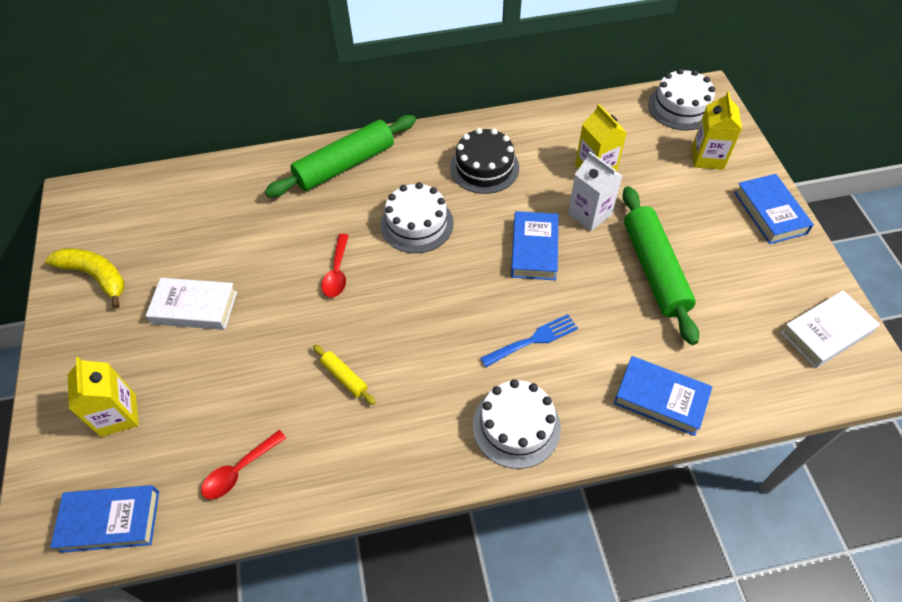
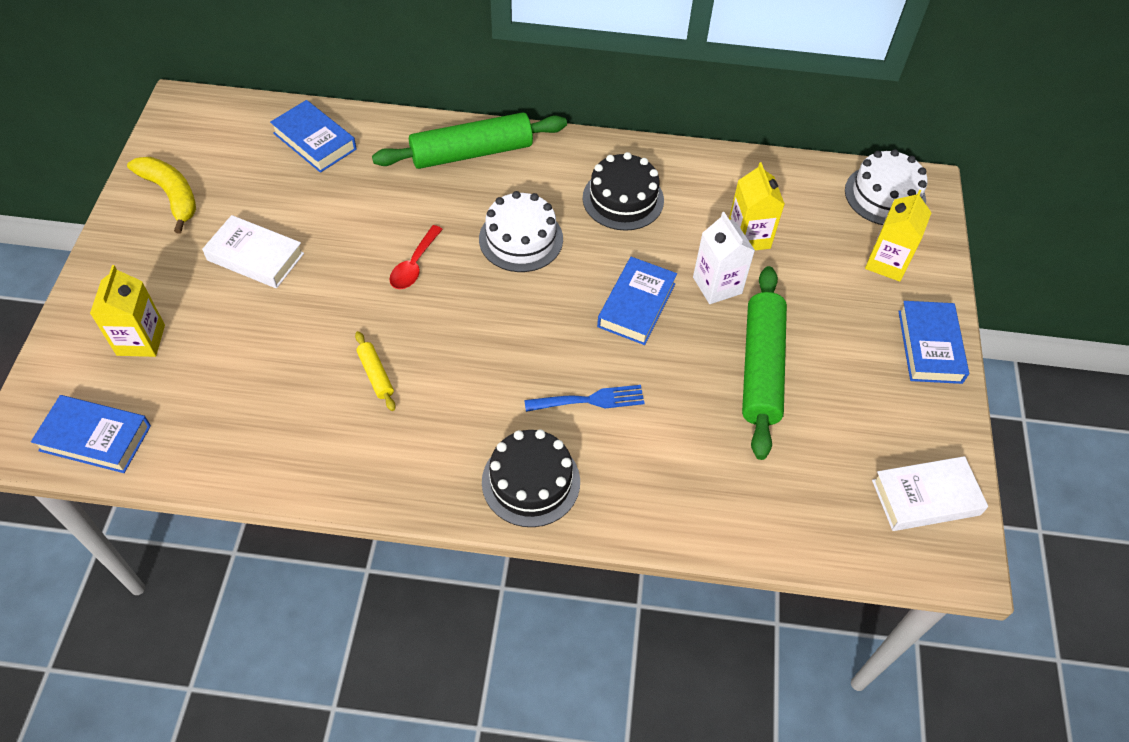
camera: 15 degrees right, 0 degrees up
red spoon [201,430,286,499] -> none
white cake [473,379,561,469] -> black cake [482,429,580,527]
blue book [614,356,712,436] -> blue book moved to [270,100,357,173]

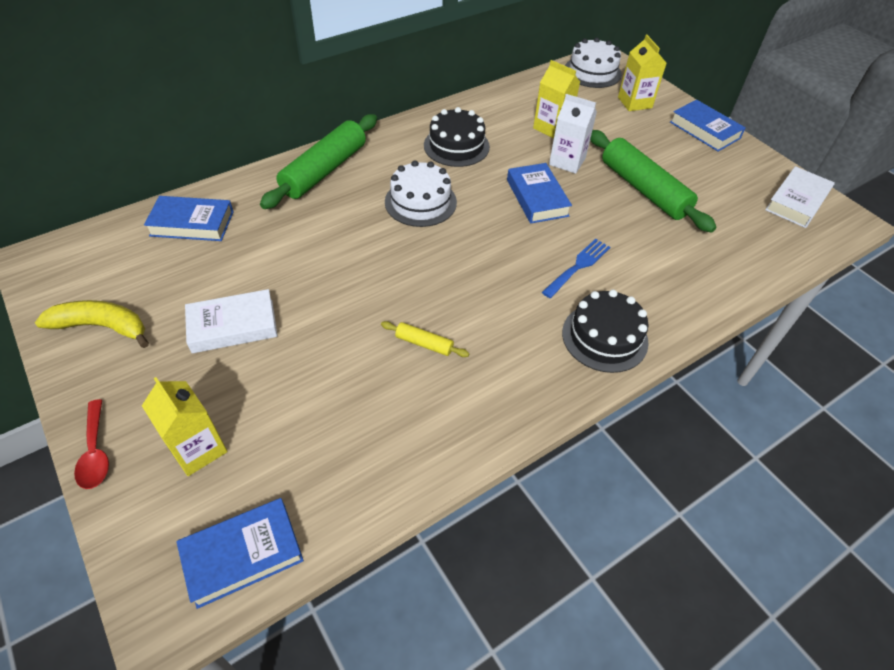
camera: 40 degrees left, 5 degrees down
red spoon [389,225,443,289] -> red spoon moved to [74,399,109,489]

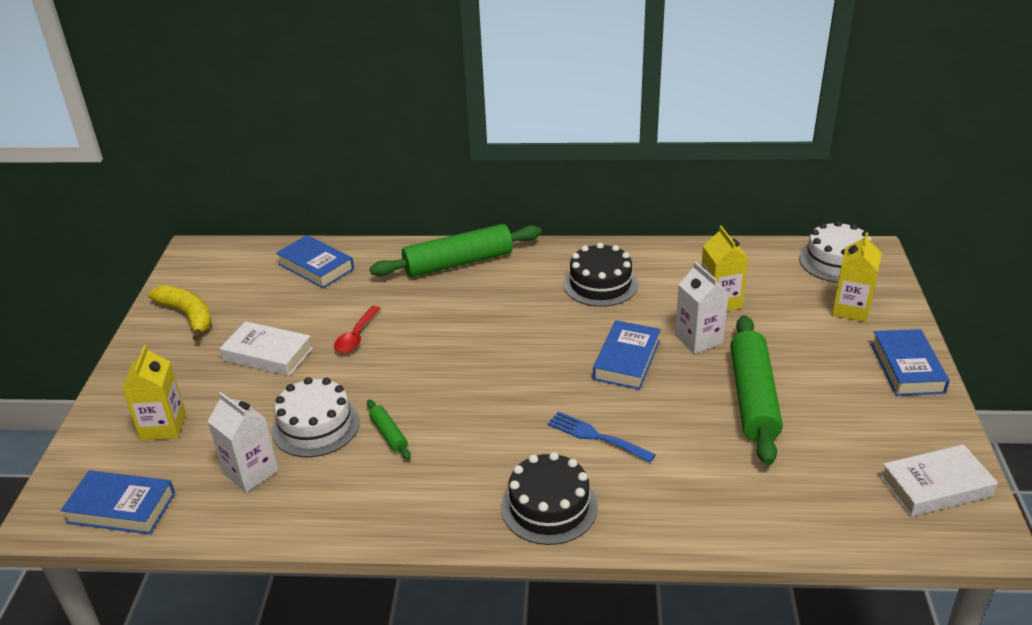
camera: 40 degrees right, 15 degrees down
red spoon [74,399,109,489] -> red spoon moved to [334,306,381,354]
yellow rolling pin [381,321,469,357] -> green rolling pin [367,399,411,459]
white cake [385,160,457,227] -> white cake moved to [271,377,360,457]
blue fork [542,239,610,298] -> blue fork turned 135 degrees counterclockwise [547,411,656,463]
none -> white carton [207,392,278,492]

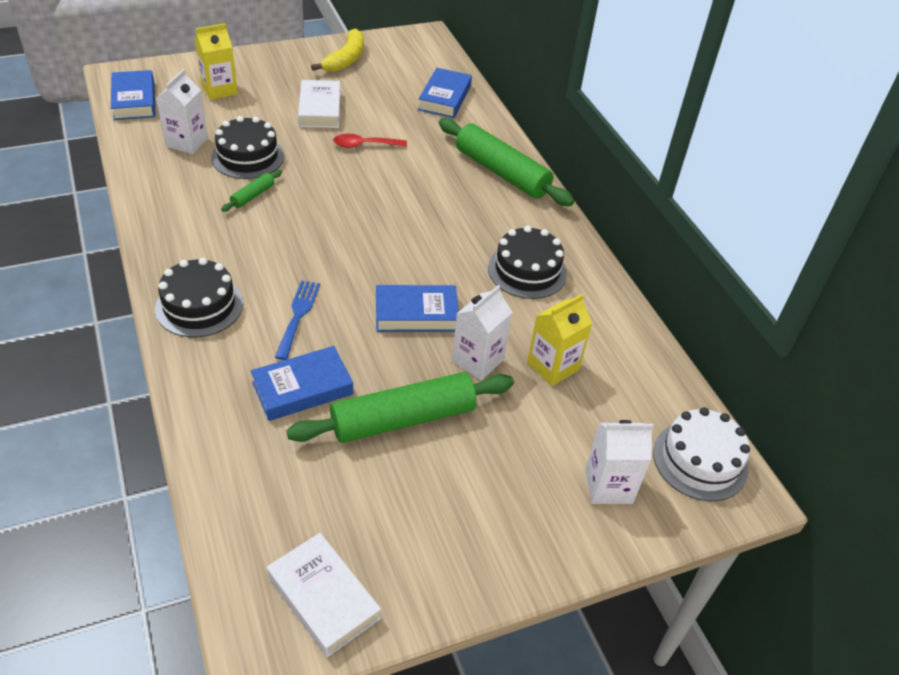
camera: 60 degrees right, 10 degrees up
white cake [271,377,360,457] -> black cake [211,116,284,179]
yellow carton [832,232,882,322] -> white carton [585,420,654,504]
blue book [871,329,950,396] -> blue book moved to [251,346,353,421]

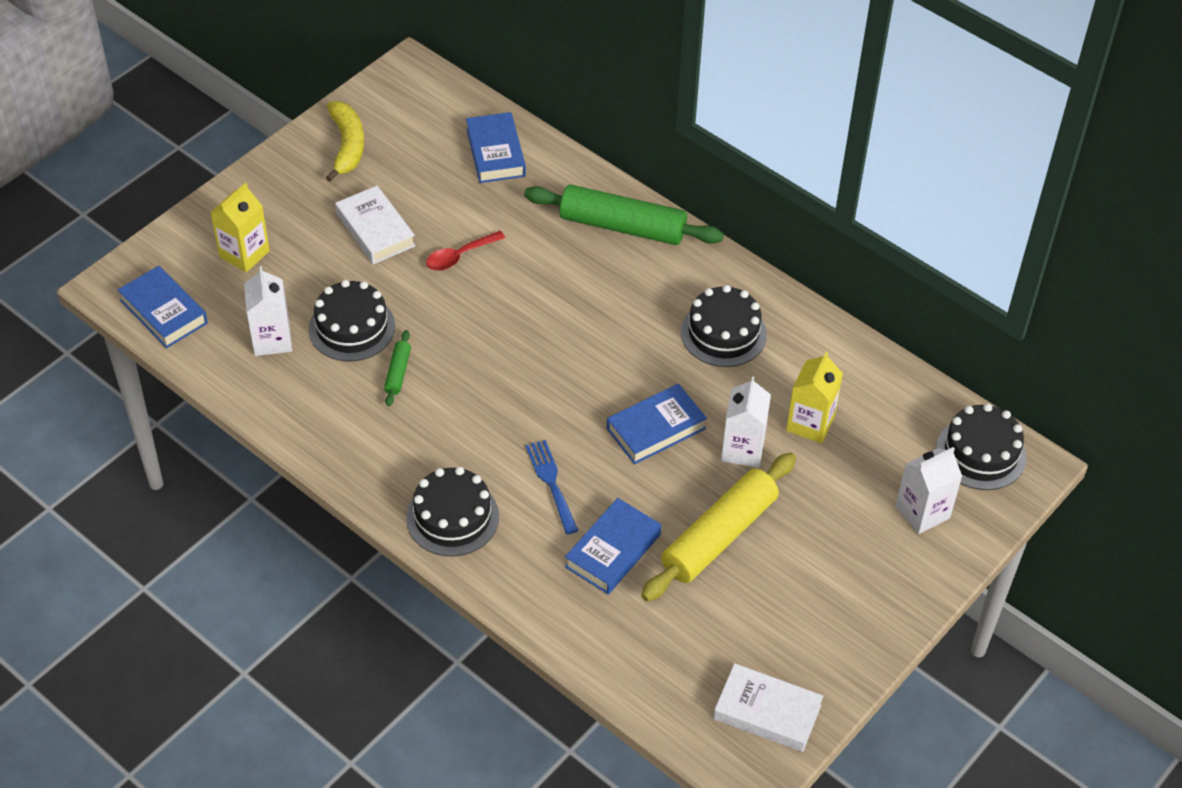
camera: 25 degrees left, 5 degrees up
green rolling pin [286,372,514,443] -> yellow rolling pin [641,453,796,601]
white cake [653,407,750,501] -> black cake [936,403,1027,490]

